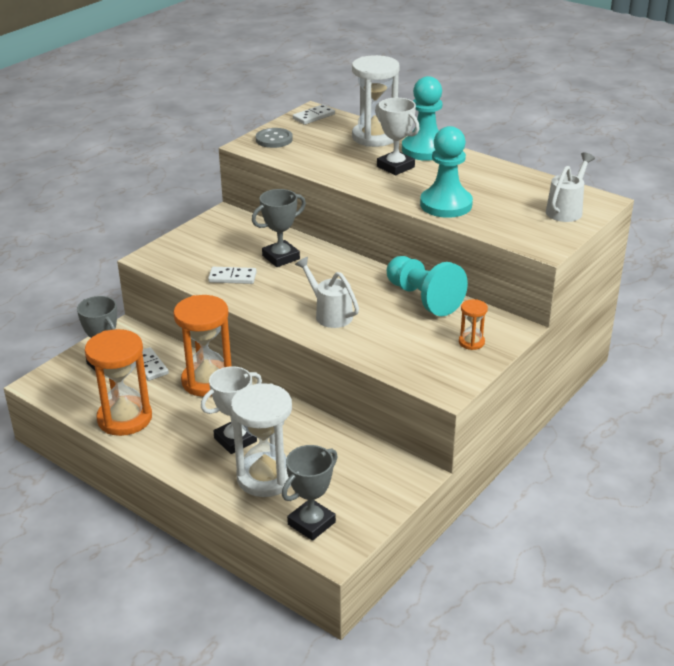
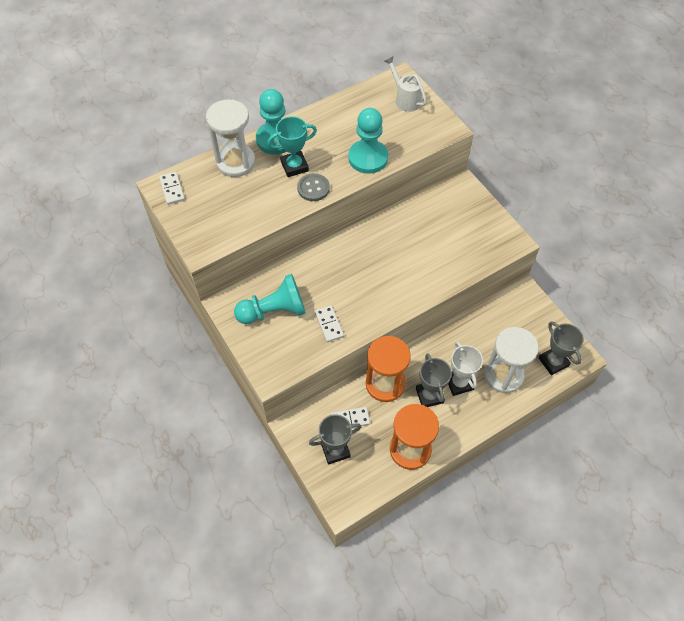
camera: 70 degrees left, 25 degrees up
white domino [208,267,257,284] -> white domino turned 45 degrees counterclockwise [315,305,344,342]
grey trophy [252,189,306,267] -> grey trophy moved to [416,353,452,407]
grey button [256,128,293,148] -> grey button moved to [297,173,330,201]
white watering can [295,257,359,328] -> none
white trophy [375,98,420,175] -> turquoise trophy [267,116,317,177]
turquoise pawn [387,256,468,316] -> turquoise pawn moved to [234,274,306,324]
orange hourglass [459,299,488,350] -> none

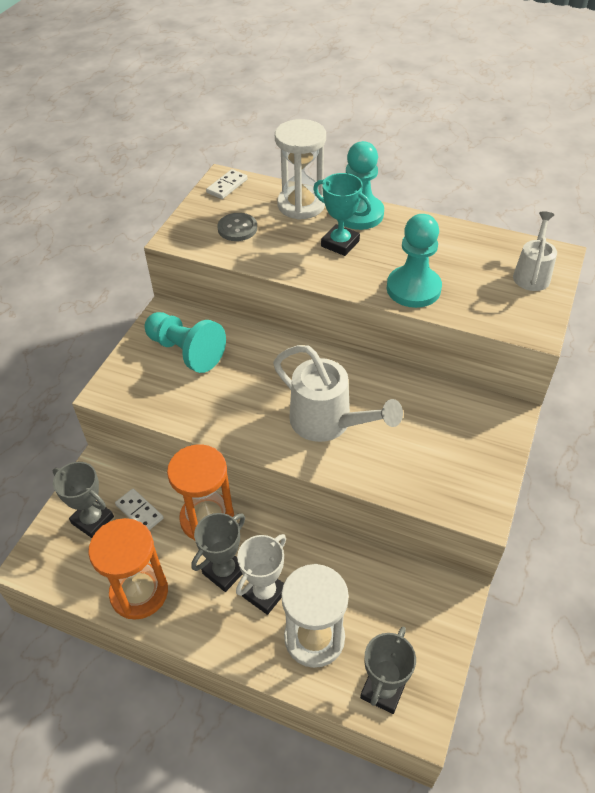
camera: 55 degrees right, 10 degrees down
grey button [297,173,330,201] -> grey button moved to [217,213,257,241]
white domino [315,305,344,342] -> none
none -> white watering can [273,345,403,442]

